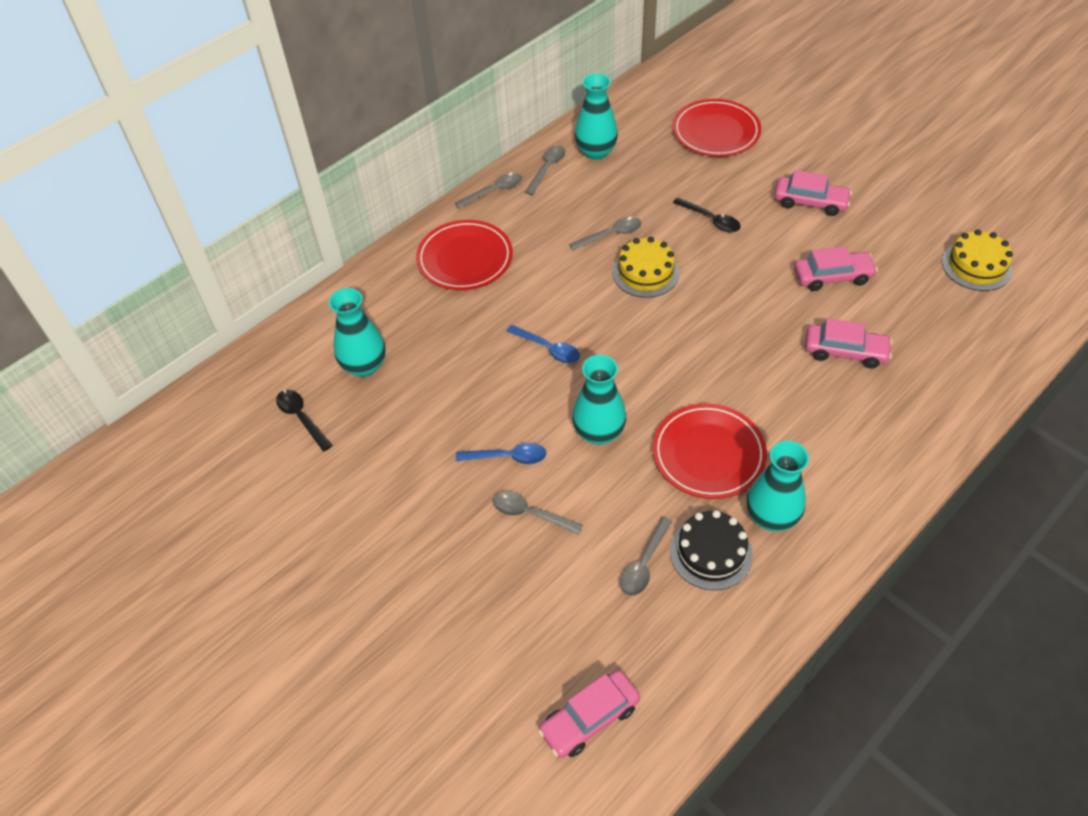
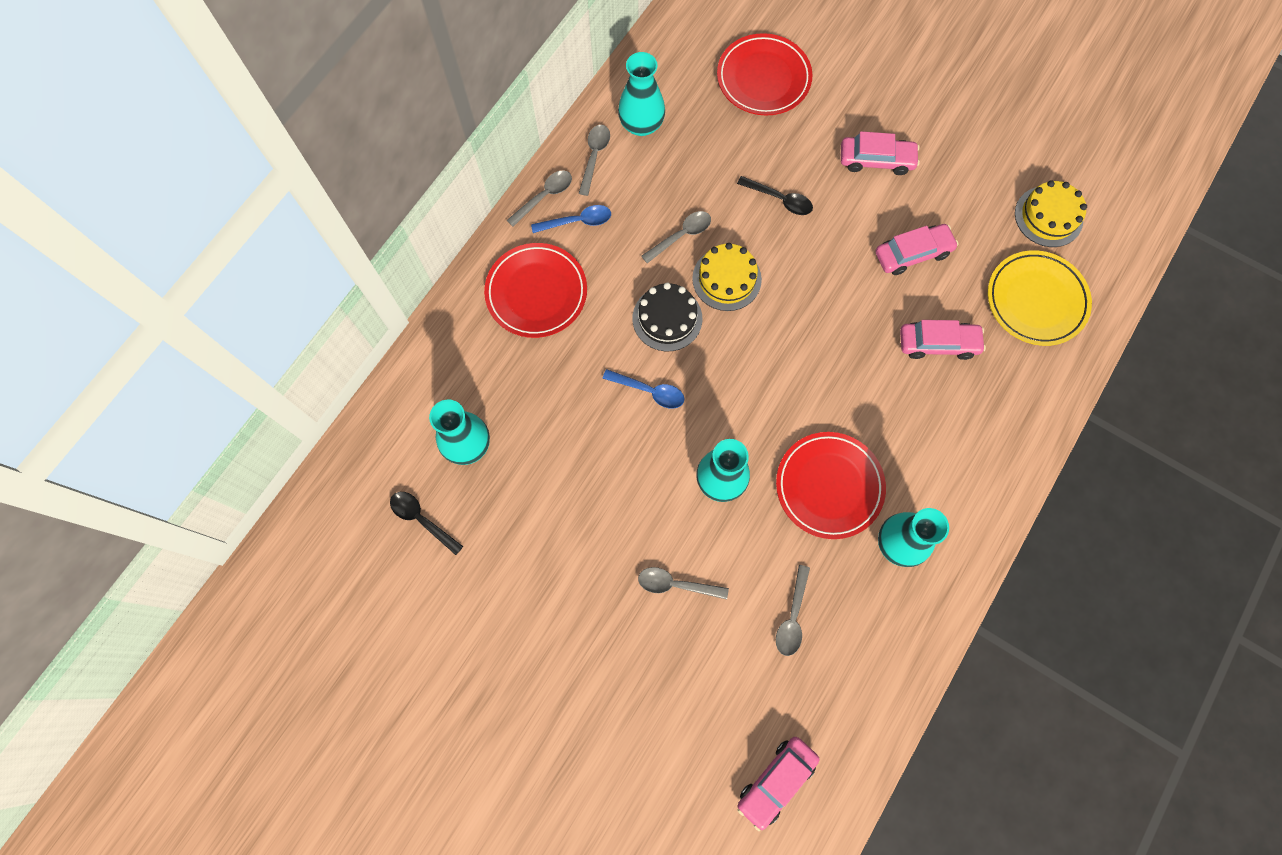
camera: 15 degrees left, 20 degrees up
blue spoon [456,443,547,464] -> blue spoon moved to [531,205,611,233]
black cake [670,510,753,590] -> black cake moved to [633,283,702,351]
none -> yellow plate [988,250,1092,346]

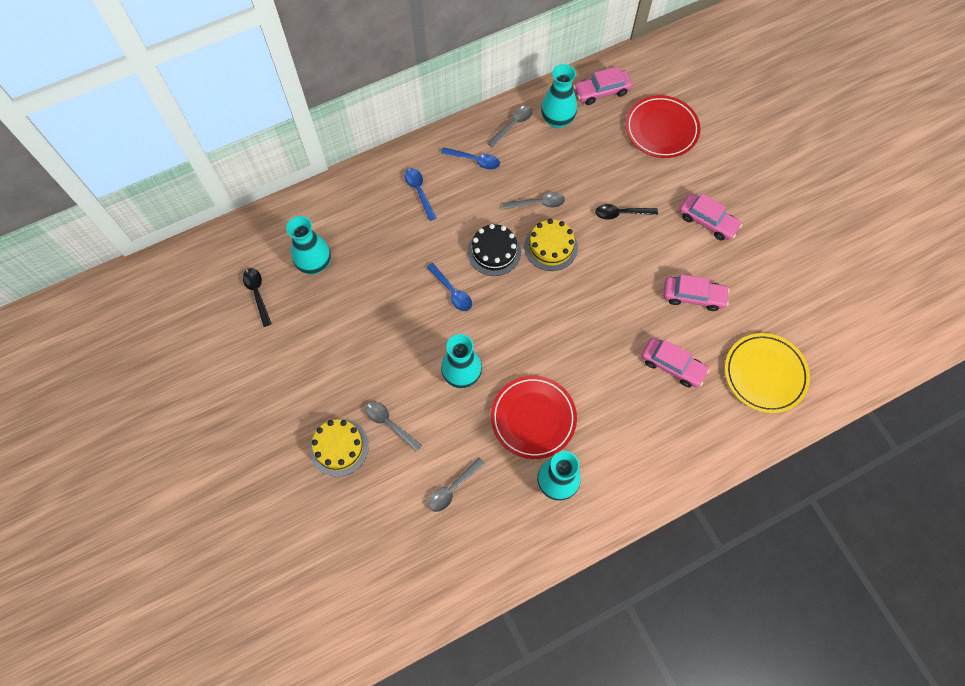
camera: 30 degrees right, 5 degrees down
red plate [484,243,587,338] -> blue spoon [405,168,436,221]
grey spoon [507,170,572,227] -> none
black spoon [737,176,813,215] -> black spoon turned 120 degrees clockwise [595,204,658,220]
pink car [738,737,820,831] -> pink car moved to [573,66,632,105]
yellow cake [1015,180,1087,247] -> yellow cake moved to [310,418,369,477]

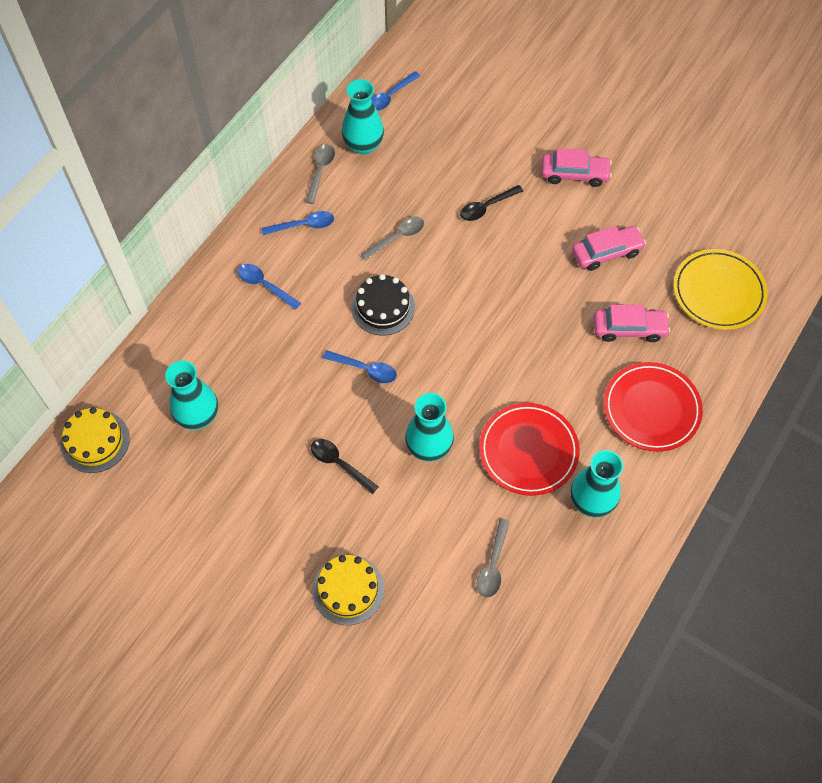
camera: 30 degrees left, 5 degrees down
black spoon [243,268,272,327] -> black spoon moved to [311,439,379,494]
grey spoon [365,401,422,452] -> none
yellow cake [524,219,578,271] -> yellow cake moved to [61,407,130,473]
pink car [573,66,632,105] -> blue spoon [371,71,421,111]
red plate [625,95,700,158] -> red plate moved to [604,362,703,452]

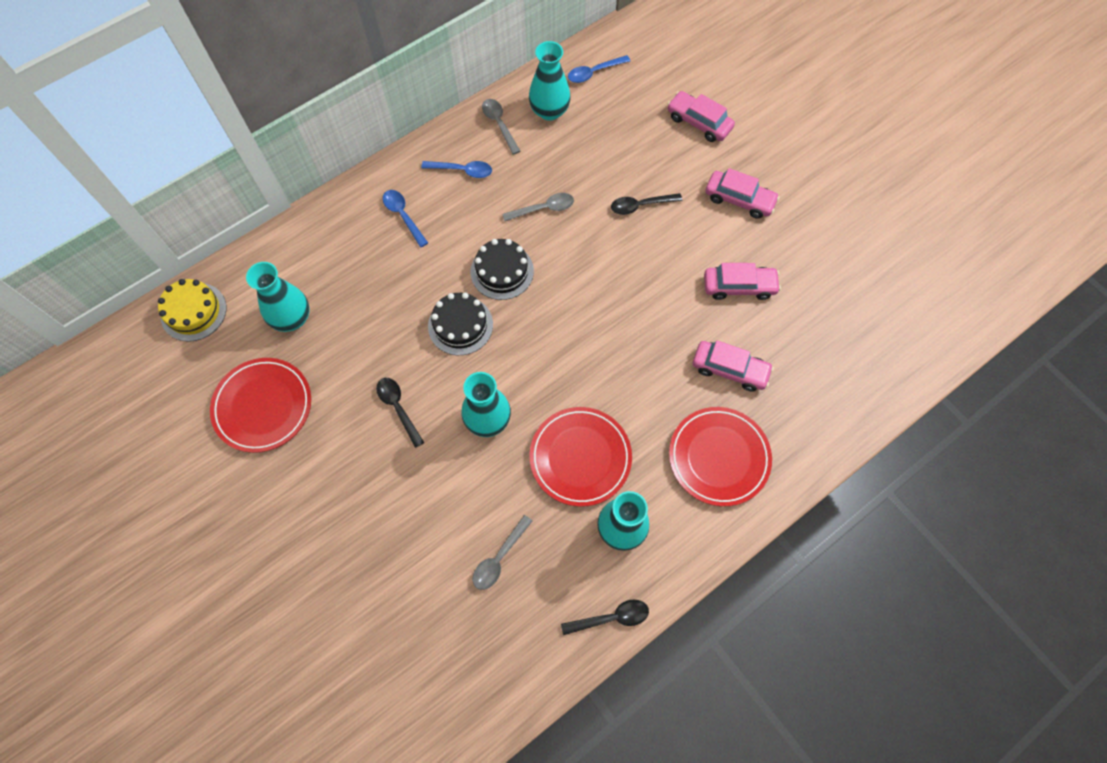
camera: 20 degrees right, 5 degrees up
grey spoon [305,144,335,204] -> grey spoon turned 60 degrees counterclockwise [482,99,520,155]
yellow cake [312,555,384,625] -> none
blue spoon [323,350,397,383] -> black cake [428,293,493,355]
yellow plate [673,249,768,330] -> none
none -> red plate [210,358,311,453]
none -> black spoon [561,600,649,635]
none -> pink car [667,91,735,142]

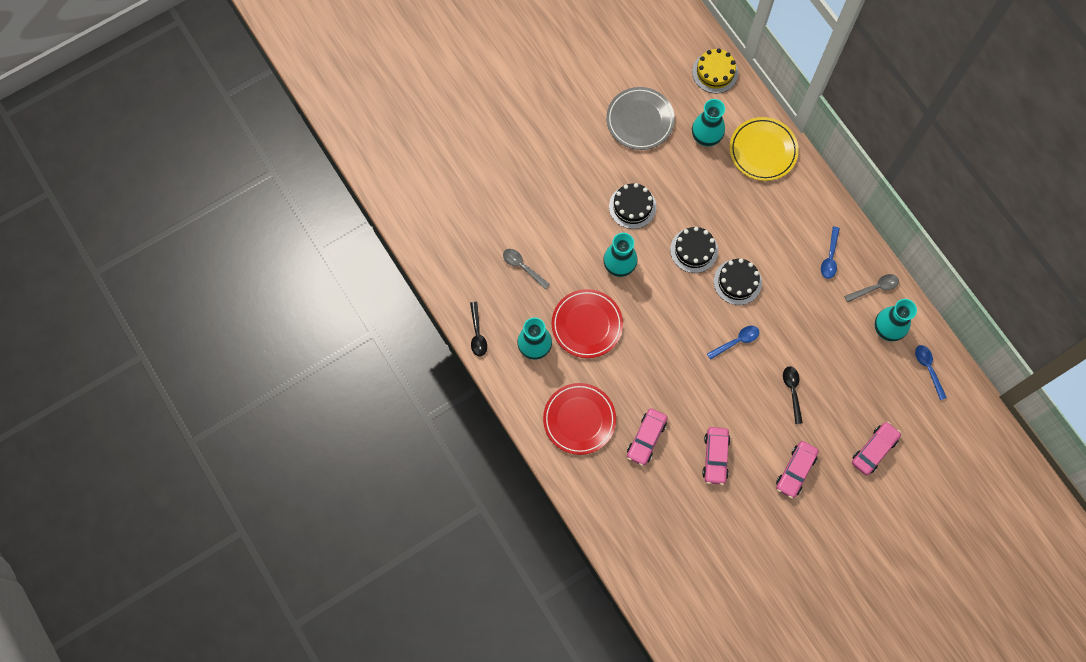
camera: 95 degrees right, 5 degrees up
red plate [210,358,311,453] -> grey plate [606,87,675,150]
black spoon [376,378,424,448] -> black cake [609,183,656,229]
blue spoon [383,190,428,248] -> blue spoon moved to [707,326,759,360]
grey spoon [502,193,574,221] -> none
none -> yellow plate [730,117,799,181]

